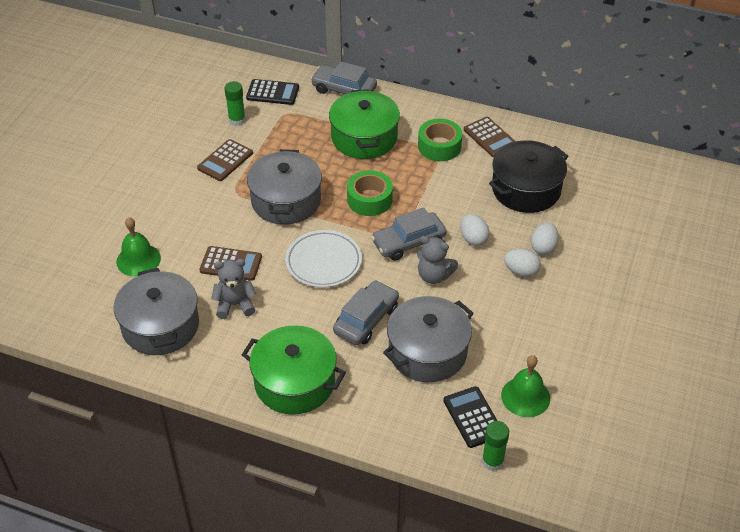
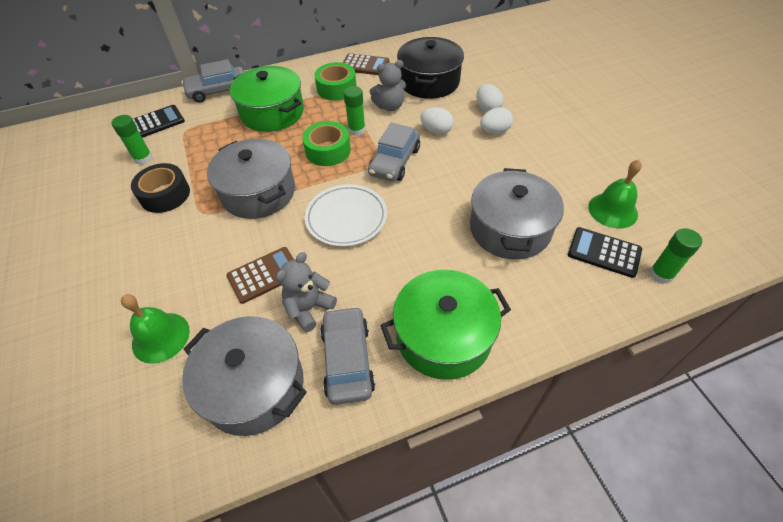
camera: 40 degrees left, 5 degrees up
brown calculator [197,139,253,181] -> black tape [131,163,190,213]
grey car [333,280,399,345] -> grey car moved to [320,306,375,405]
grey teddy bear [417,236,458,284] -> grey teddy bear moved to [369,60,406,111]
none -> green glue stick [344,86,366,136]

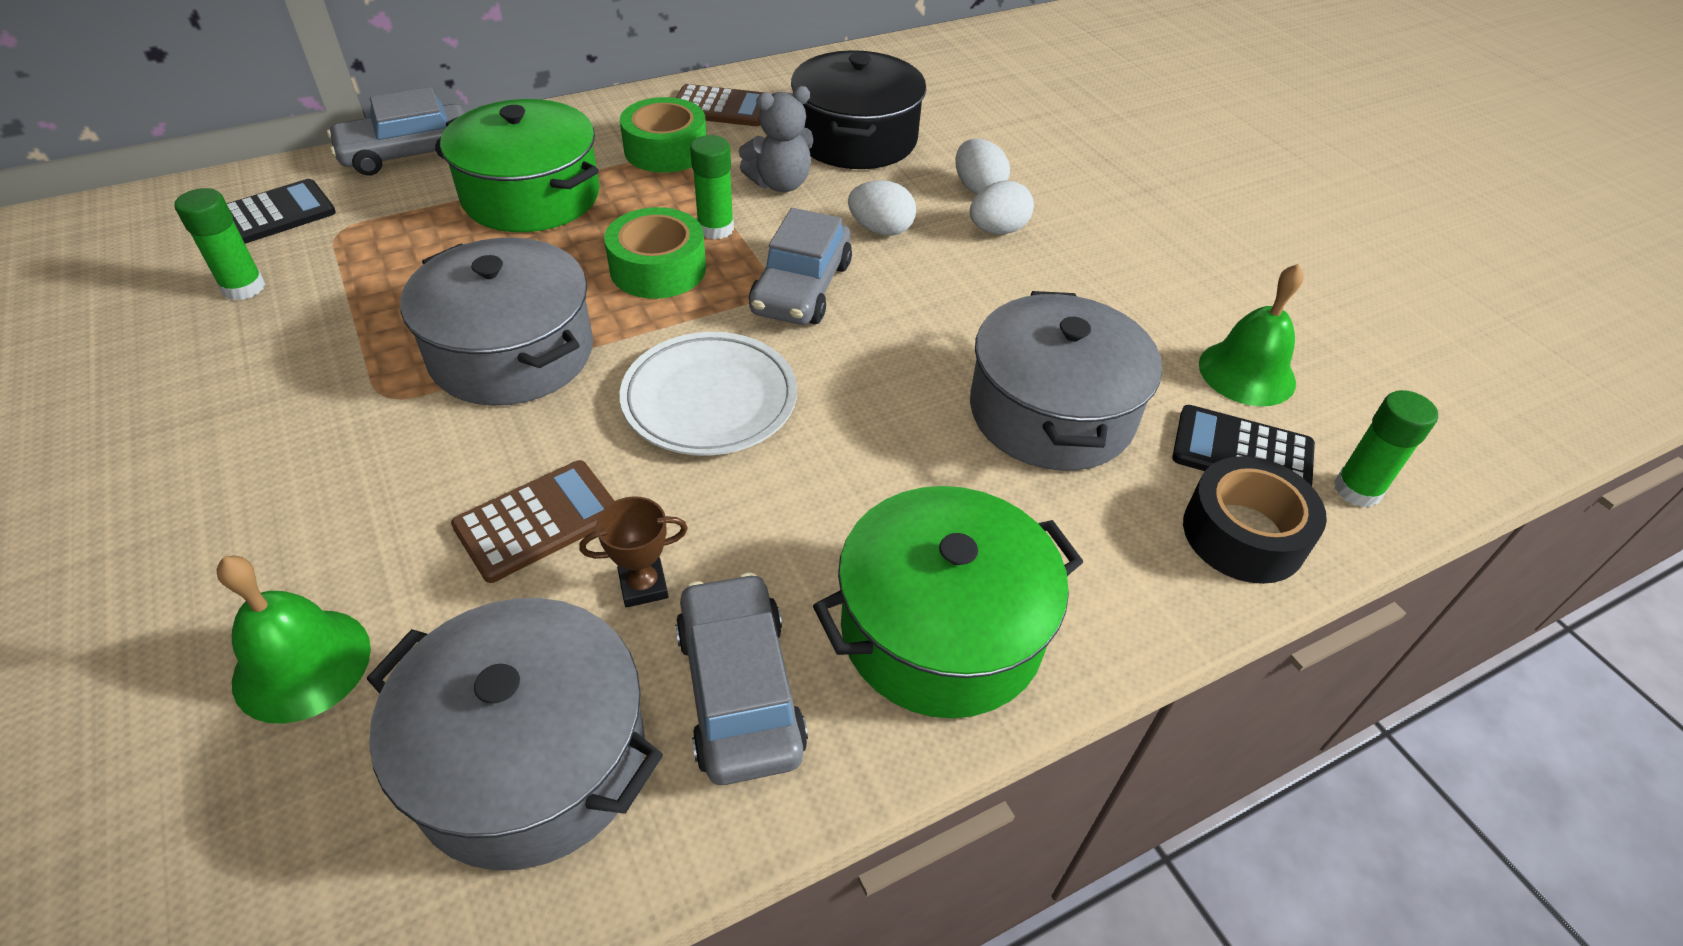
camera: 10 degrees left, 5 degrees down
black tape [131,163,190,213] -> black tape moved to [1183,456,1327,584]
grey teddy bear [276,252,337,332] -> brown trophy [580,496,688,608]

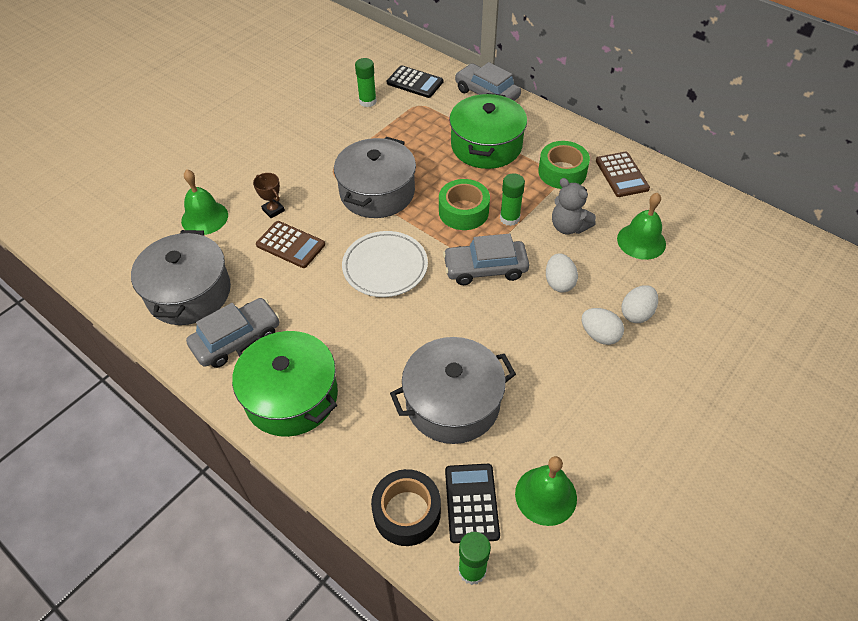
camera: 70 degrees right, 5 degrees up
brown trophy [580,496,688,608] -> brown trophy moved to [253,173,285,218]
black pot [791,50,926,169] -> green bell [617,193,666,260]

